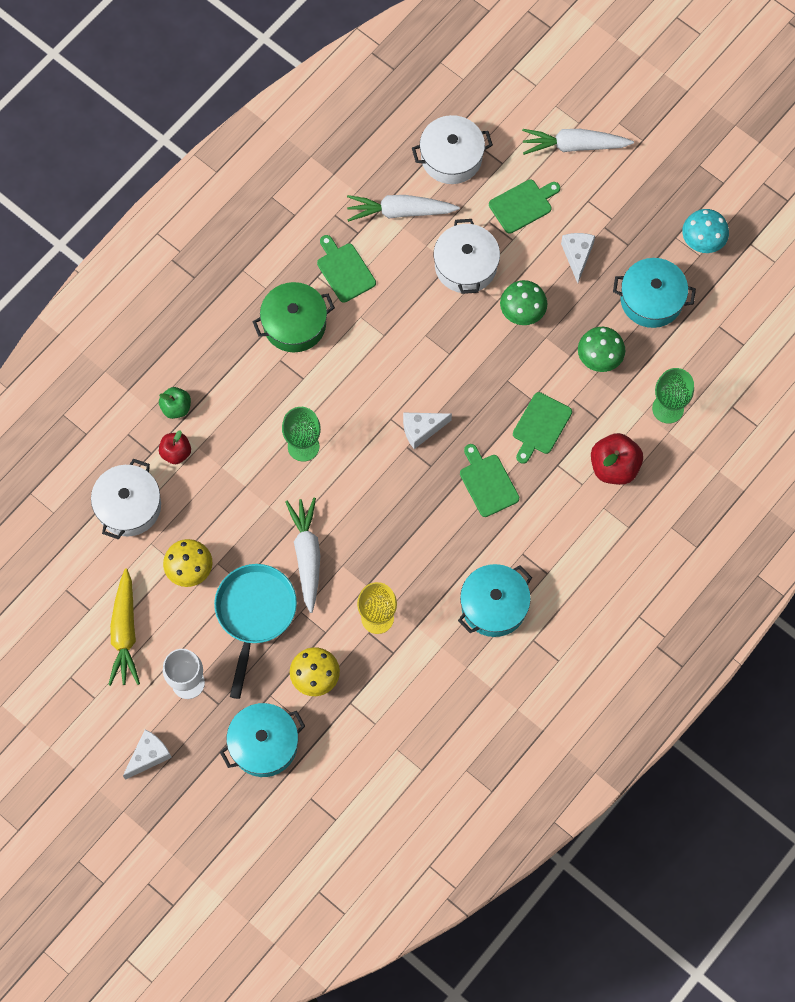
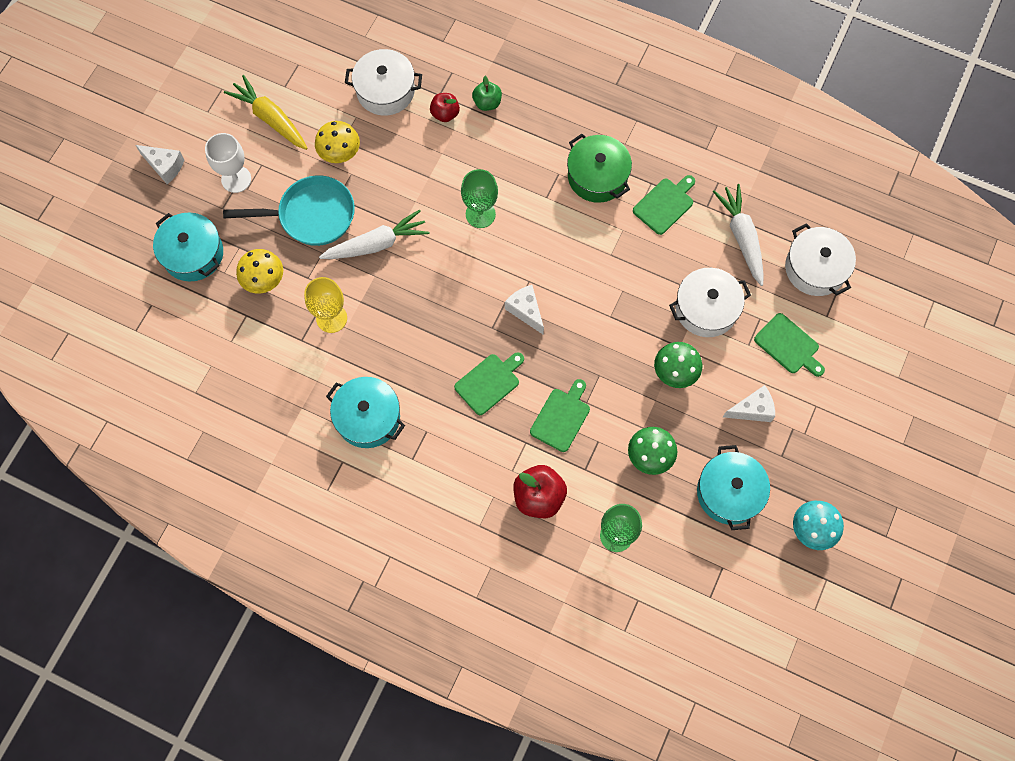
camera: 75 degrees right, 0 degrees up
yellow carrot [108,569,140,686] -> yellow carrot turned 60 degrees clockwise [224,75,308,150]
green cutting board [513,392,572,464] -> green cutting board turned 105 degrees clockwise [530,379,590,452]
white carrot [522,129,634,155] -> none

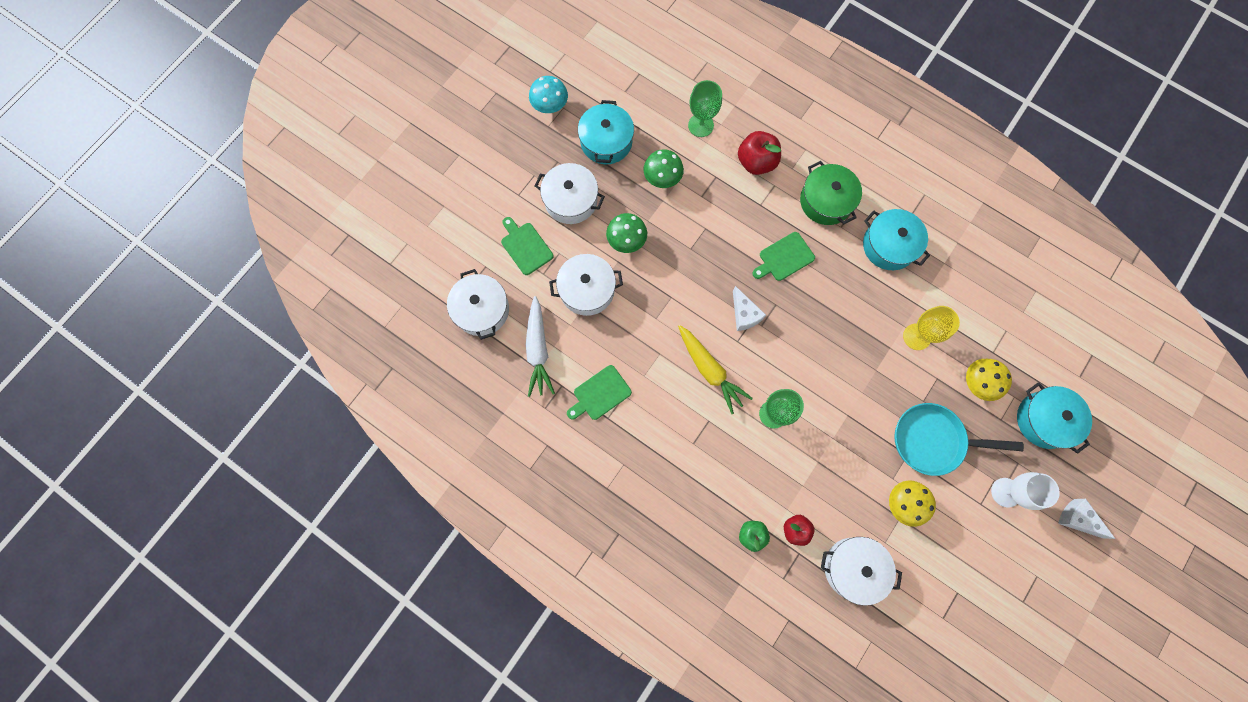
camera: 170 degrees left, 5 degrees up
yellow carrot [224,75,308,150] -> yellow carrot moved to [678,325,753,414]
white carrot [319,209,430,259] -> none
green cutting board [530,379,590,452] -> none
green pot [567,134,632,203] -> green pot moved to [800,161,862,225]
white cheese [723,385,775,422] -> white pot [535,163,605,224]

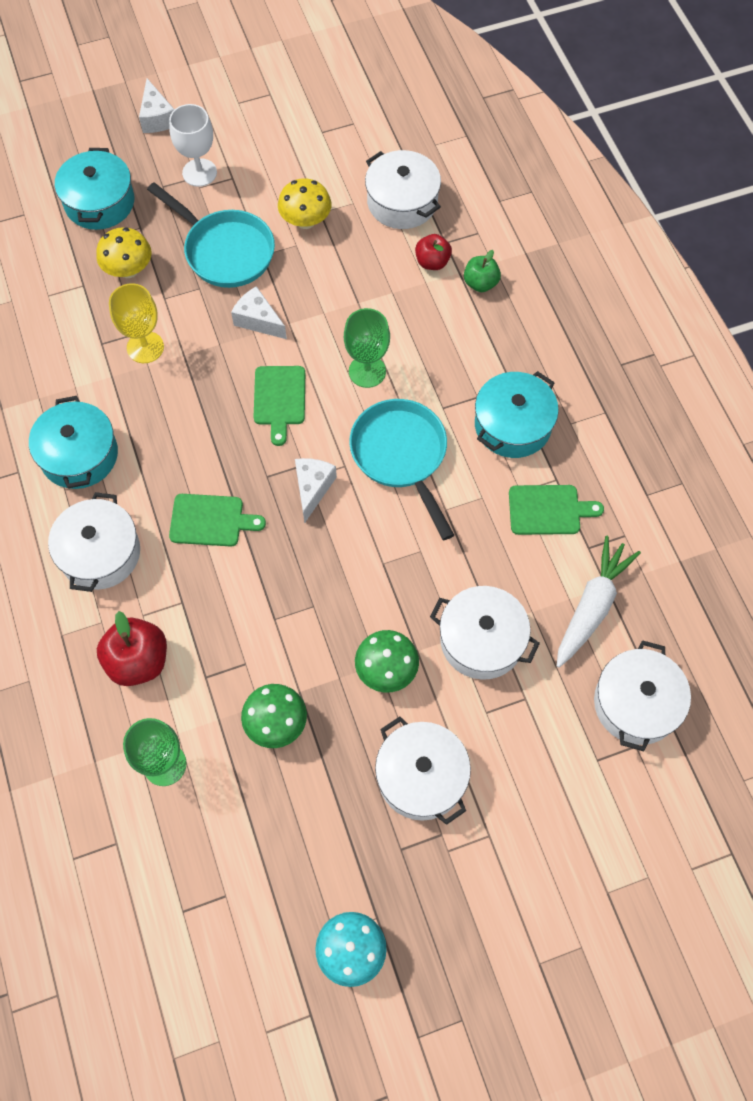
camera: 145 degrees left, 10 degrees down
green cutting board [501,217,553,275] -> green cutting board moved to [254,366,305,446]
turquoise pot [578,100,634,164] -> turquoise pot moved to [475,371,559,458]
yellow carrot [678,325,753,414] -> turquoise pan [349,399,454,540]
green pot [800,161,862,225] -> white pot [48,492,140,592]
none -> white cheese [231,286,287,339]

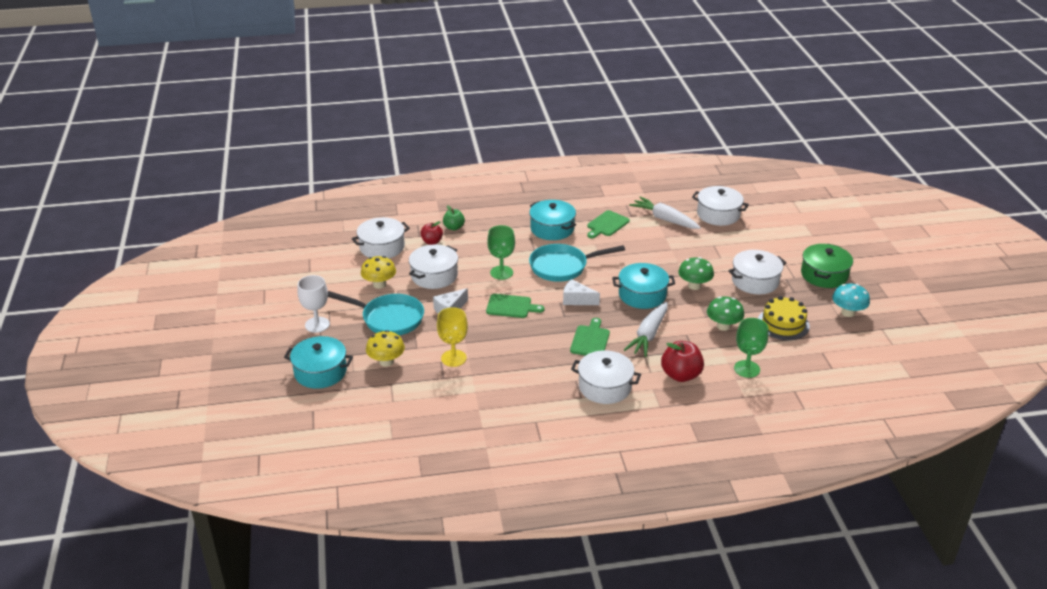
camera: 80 degrees left, 30 degrees down
turquoise pot [29,396,118,489] -> turquoise pot moved to [612,263,675,309]
white cheese [139,79,175,133] -> none
turquoise pan [147,182,275,288] -> turquoise pan turned 60 degrees clockwise [328,291,424,335]
white pot [430,586,540,680] -> white pot moved to [409,245,458,289]
green cutting board [509,485,604,535] -> green cutting board turned 150 degrees counterclockwise [587,210,630,238]
none -> white carrot [624,302,668,357]
none -> yellow cake [758,296,810,340]
none -> green pot [801,243,853,288]

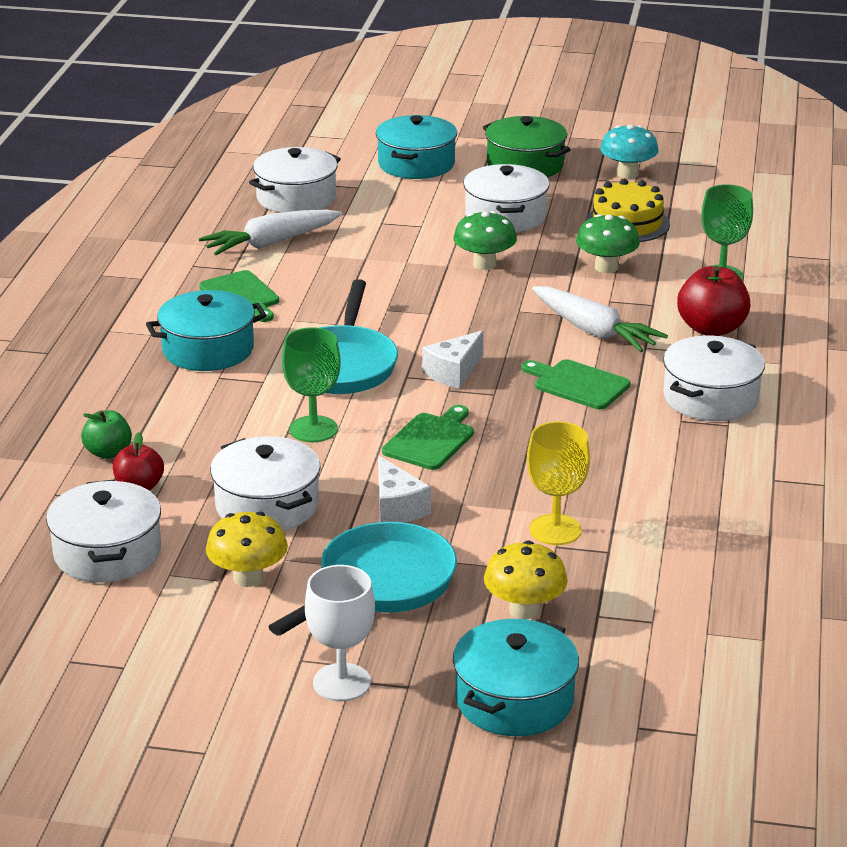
camera: 70 degrees left, 5 degrees down
turquoise pot [612,263,675,309] -> turquoise pot moved to [376,115,457,179]

